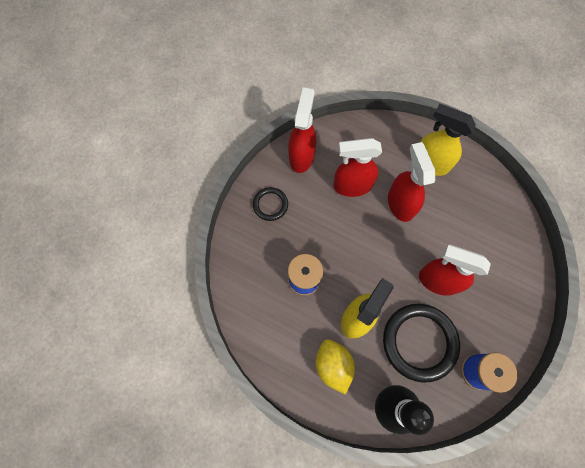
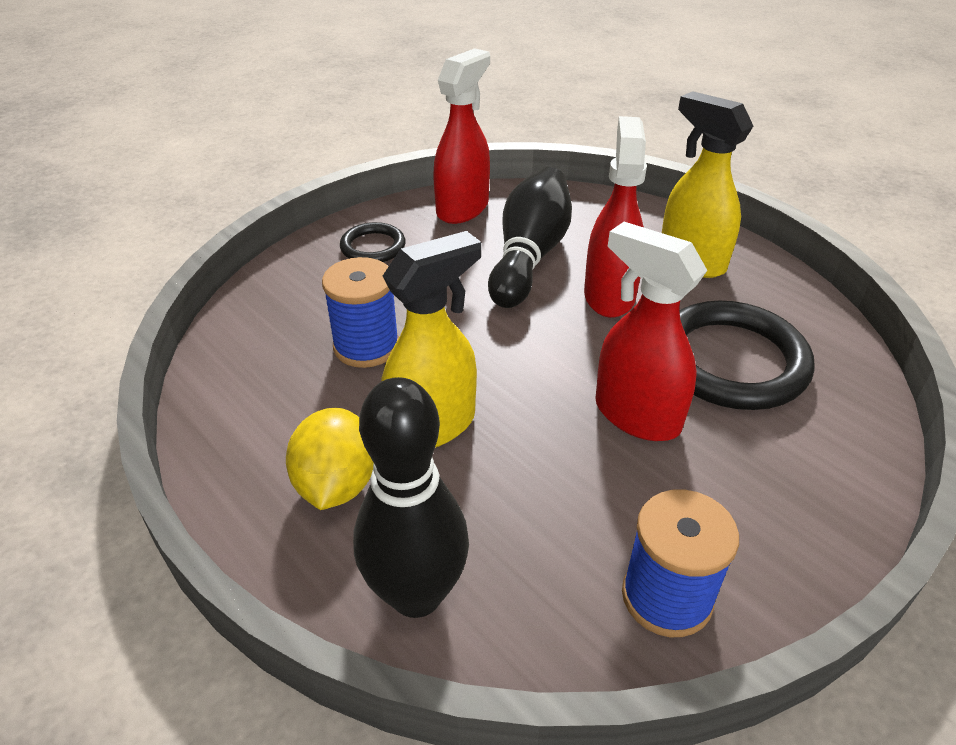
camera: 20 degrees right, 30 degrees down
red spray bottle [333,138,382,197] -> black bowling pin [488,167,572,308]
black ring [383,304,460,383] -> black ring moved to [679,301,815,410]

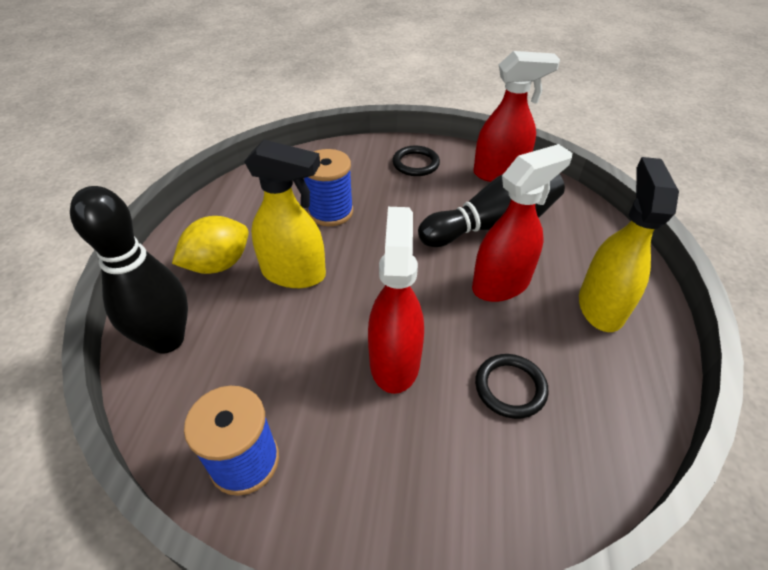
camera: 50 degrees right, 5 degrees up
black ring [679,301,815,410] -> black ring [475,354,549,419], size x0.52

